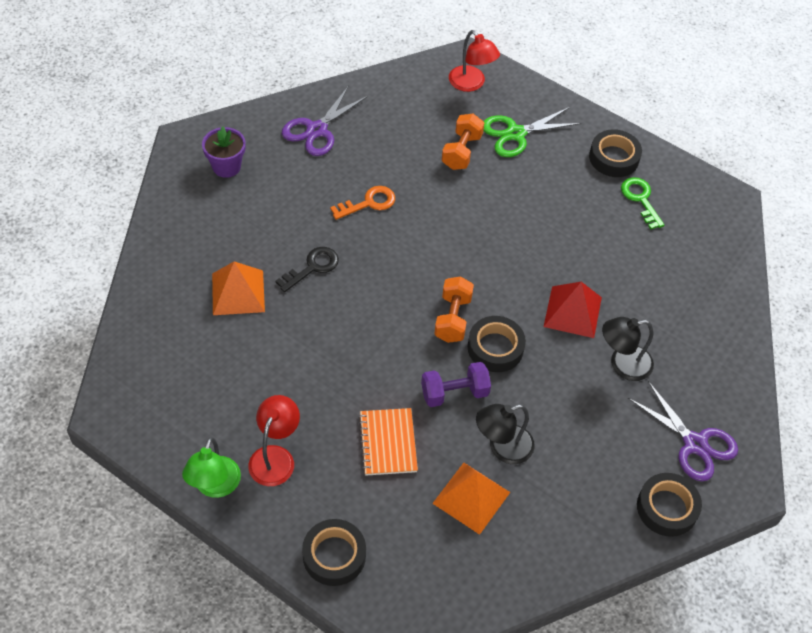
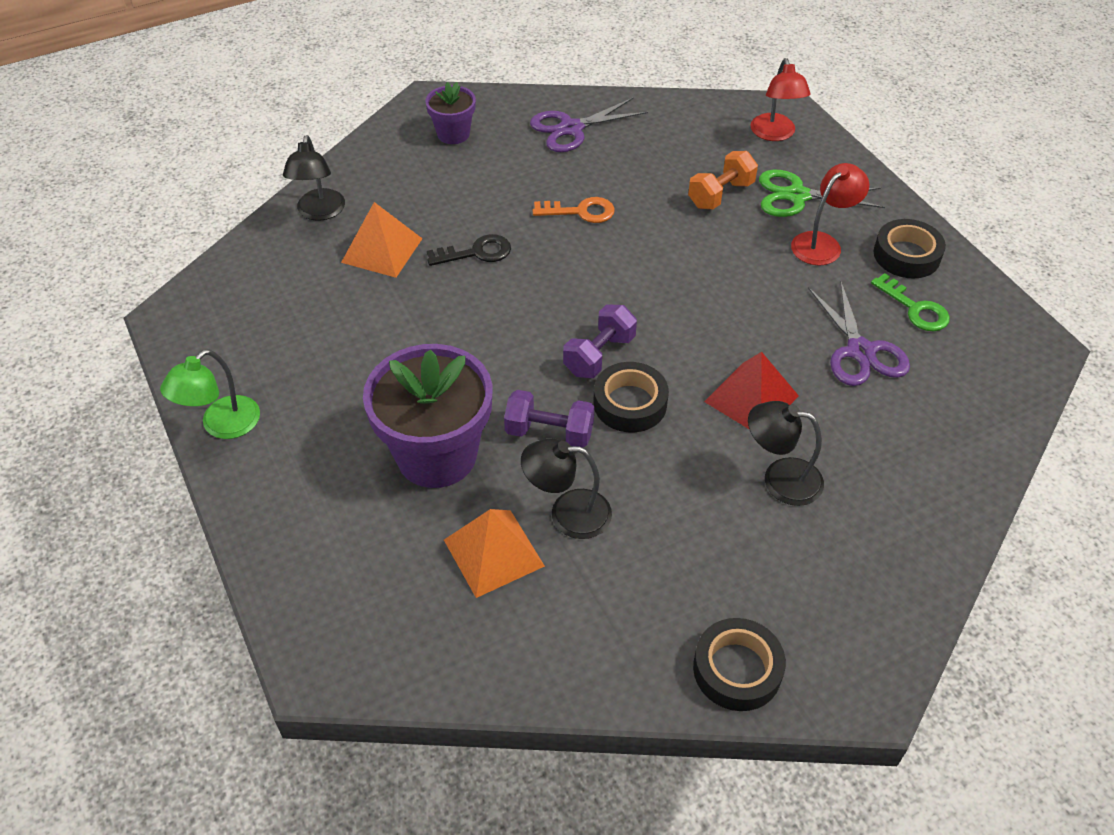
camera: 30 degrees right, 5 degrees down
red lamp [248,395,300,486] -> red lamp moved to [791,163,869,266]
black tape [302,519,366,586] -> none
orange notebook [358,408,418,476] -> purple flower pot [363,344,492,488]
orange dumbbell [434,277,474,343] -> purple dumbbell [563,304,637,378]
green key [621,177,665,229] -> green key turned 135 degrees clockwise [871,273,950,331]
purple scissors [628,381,738,481] -> purple scissors moved to [808,281,910,386]
none -> black lamp [283,135,345,221]

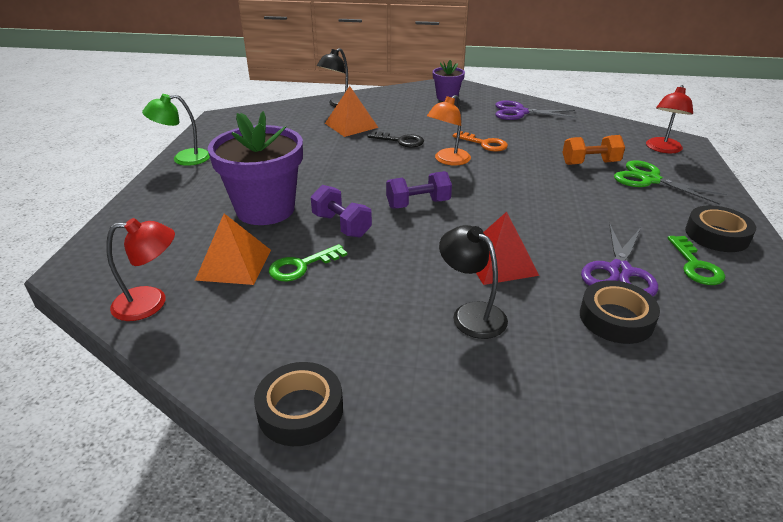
camera: 35 degrees right, 15 degrees down
black lamp [521,438,612,539] -> green key [269,244,347,281]
black tape [593,362,669,432] -> black tape moved to [580,280,660,344]
red lamp [791,163,869,266] -> red lamp moved to [106,218,175,321]
none -> orange lamp [427,95,471,165]

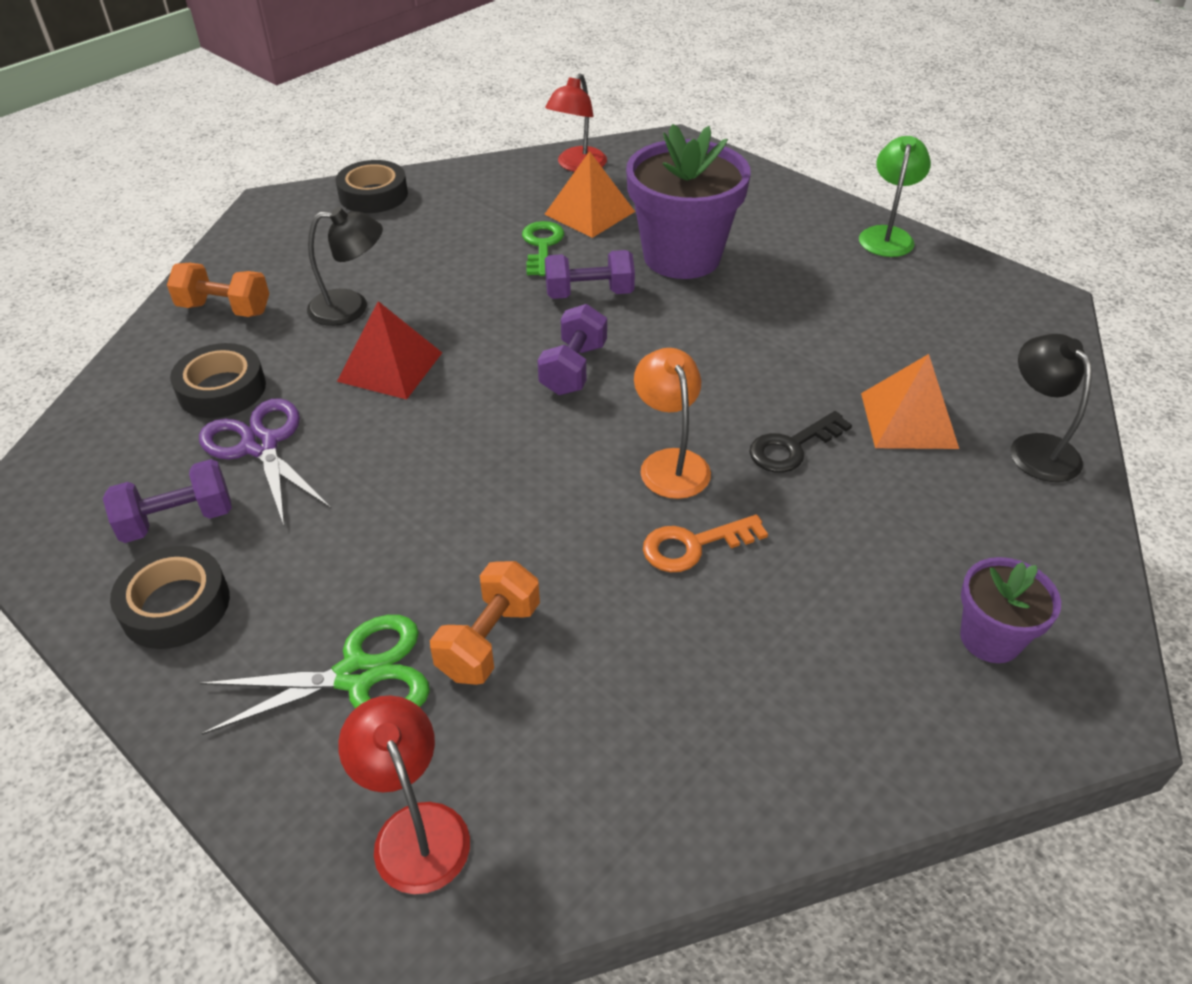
camera: 125 degrees right, 10 degrees up
purple scissors [495,100,577,120] -> none
green key [668,236,725,285] -> purple dumbbell [103,459,232,543]
none -> orange dumbbell [167,263,269,317]

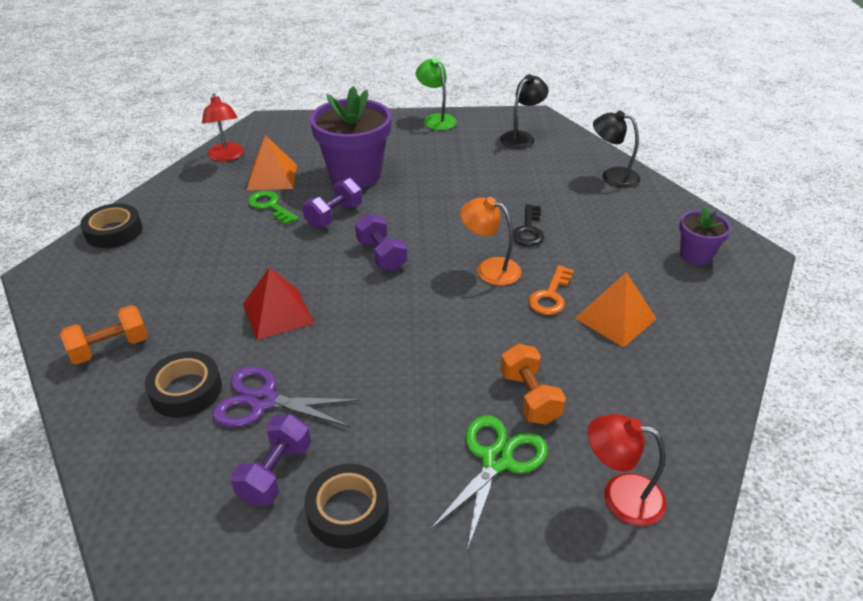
camera: 45 degrees left, 5 degrees down
black lamp [307,207,383,326] -> black lamp moved to [500,74,549,149]
orange pyramid [861,354,959,449] -> orange pyramid moved to [575,272,657,348]

